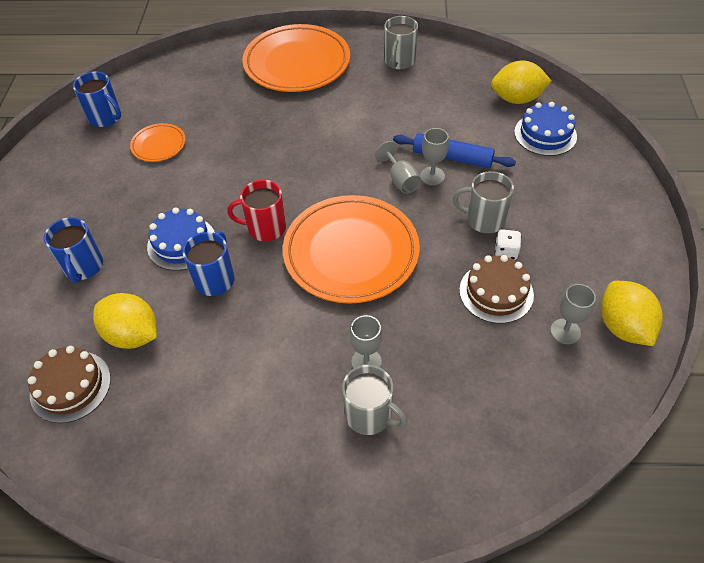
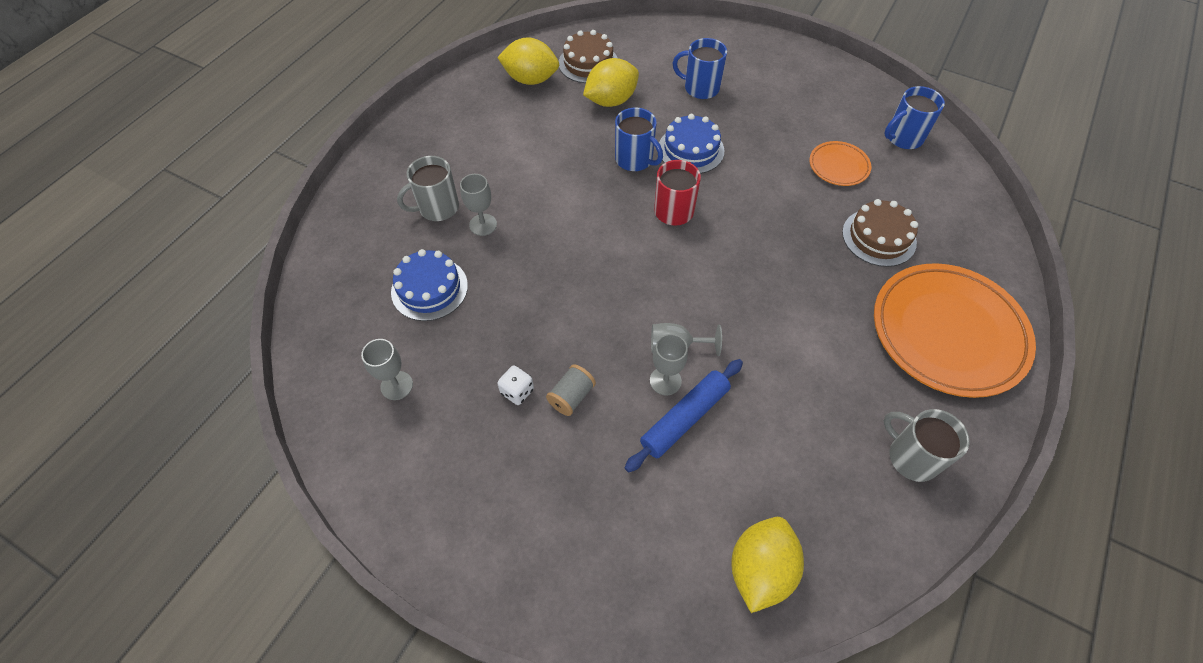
camera: 115 degrees right, 5 degrees up
orange plate [283,195,420,304] -> none
grey mug [453,171,514,233] -> grey spool [546,364,596,416]
brown cake [459,255,534,324] -> brown cake moved to [842,199,918,267]
blue cake [514,102,577,156] -> blue cake moved to [391,249,468,321]
yellow lemon [601,281,663,346] -> yellow lemon moved to [497,37,559,85]

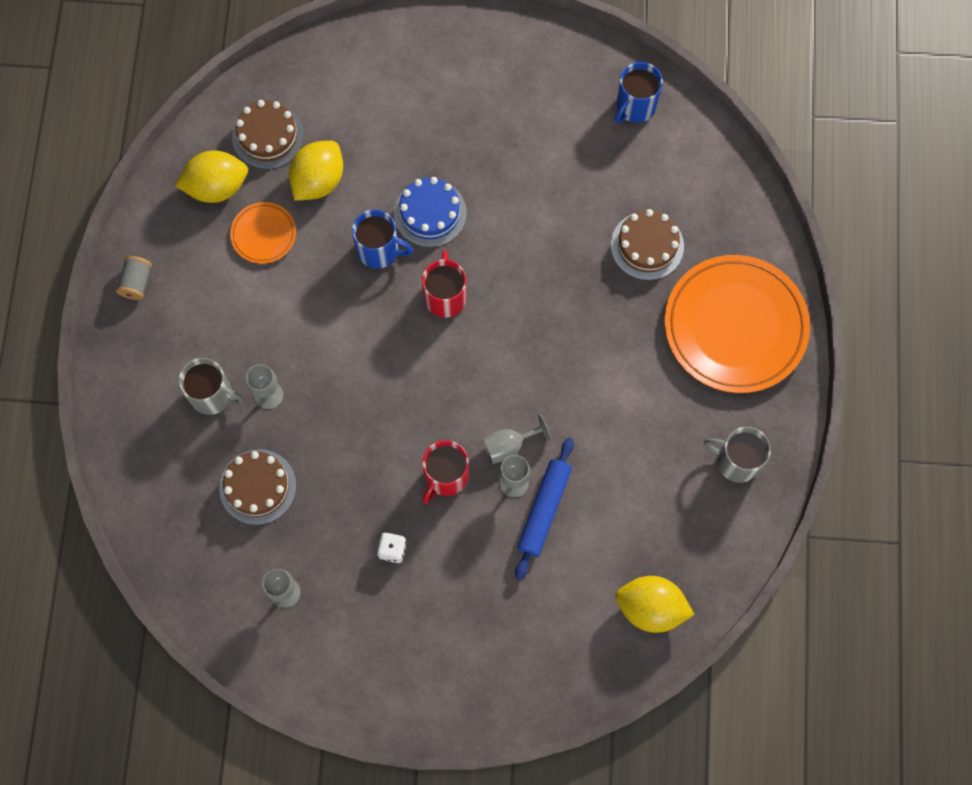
camera: 25 degrees left, 15 degrees up
blue cake [391,249,468,321] -> brown cake [219,449,296,525]
grey mug [397,156,459,221] -> grey mug turned 105 degrees counterclockwise [178,358,244,415]
grey spool [546,364,596,416] -> grey spool moved to [116,256,152,300]
blue mug [673,38,727,99] -> none
yellow lemon [731,517,804,613] -> yellow lemon turned 75 degrees counterclockwise [615,576,695,633]
orange plate [809,141,871,186] -> orange plate moved to [230,202,296,264]
none -> red mug [422,440,469,504]

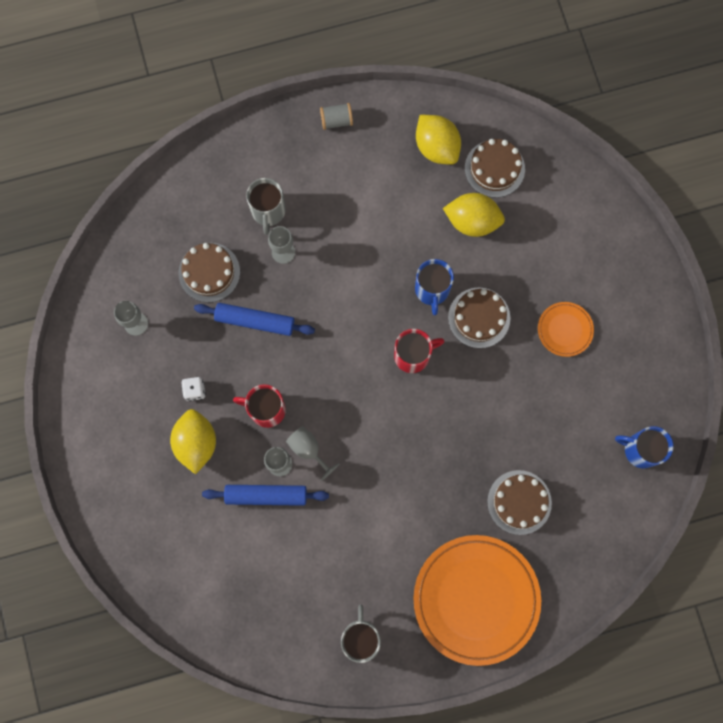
camera: 70 degrees right, 5 degrees up
orange plate [230,202,296,264] -> orange plate moved to [538,302,594,357]
blue cake [394,177,467,247] -> brown cake [448,288,510,348]
yellow lemon [615,576,695,633] -> yellow lemon moved to [170,409,216,474]
none -> blue rolling pin [194,303,315,336]

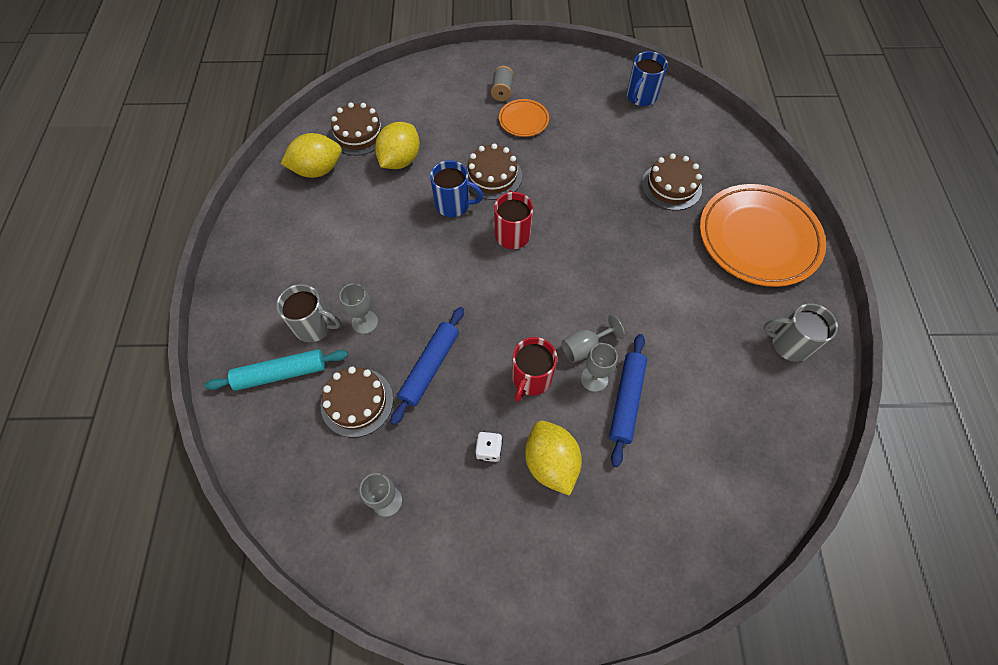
camera: 75 degrees left, 15 degrees down
yellow lemon [170,409,216,474] -> yellow lemon turned 60 degrees clockwise [525,421,582,496]
grey spool [320,103,353,130] -> grey spool moved to [491,66,514,101]
none -> turquoise rolling pin [204,349,348,391]

